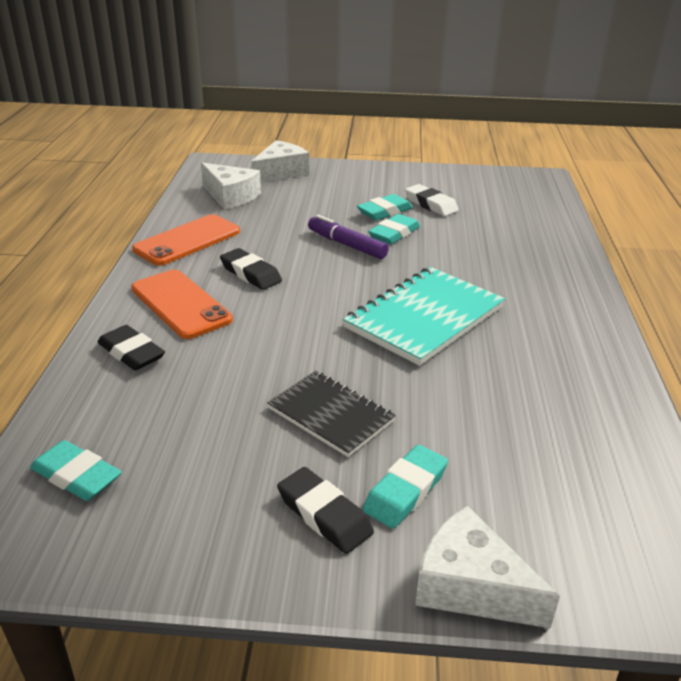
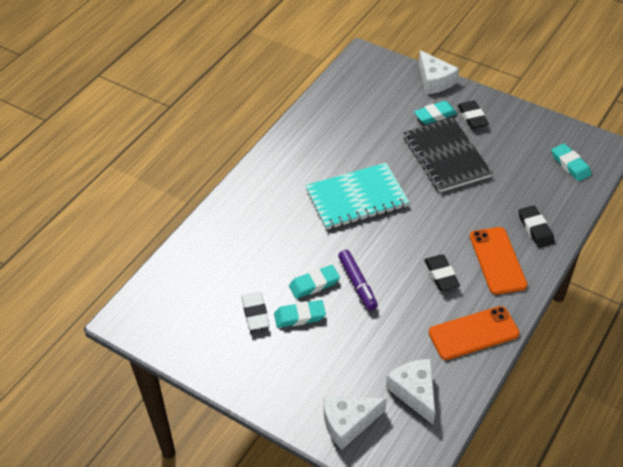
camera: 150 degrees left, 15 degrees up
black notebook [267,371,396,457] -> black notebook [403,118,492,192], size x1.58

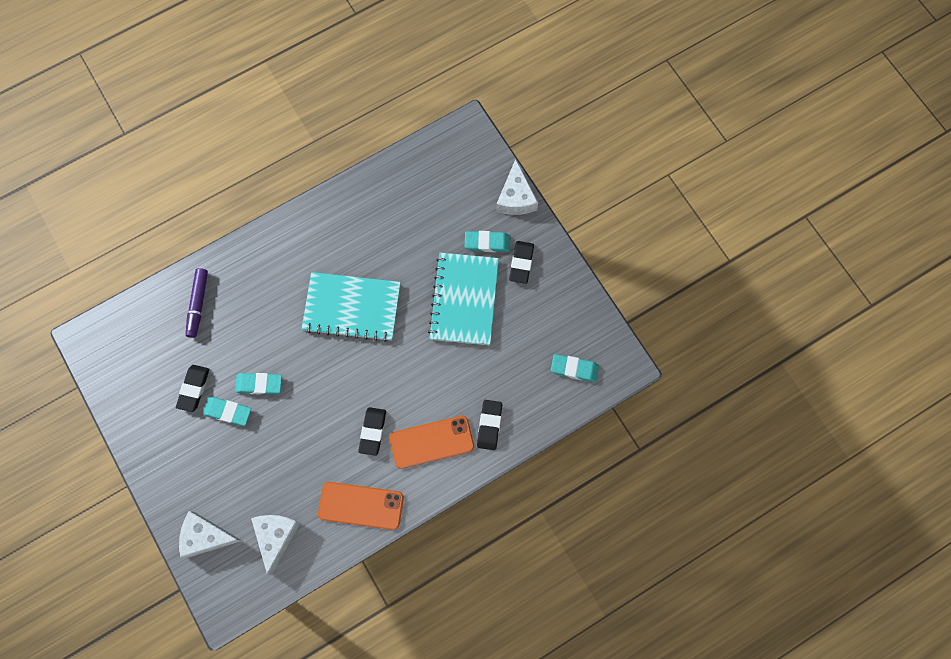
camera: 25 degrees right, 25 degrees up
white eraser [241,291,269,330] -> black eraser [176,365,209,412]
purple marker [338,250,378,310] -> purple marker moved to [185,268,208,338]
black notebook [403,118,492,192] -> turquoise notebook [428,253,499,345]
orange phone [470,227,527,295] -> orange phone turned 60 degrees clockwise [390,416,474,469]
turquoise eraser [552,144,592,181] -> turquoise eraser turned 75 degrees counterclockwise [551,354,599,382]

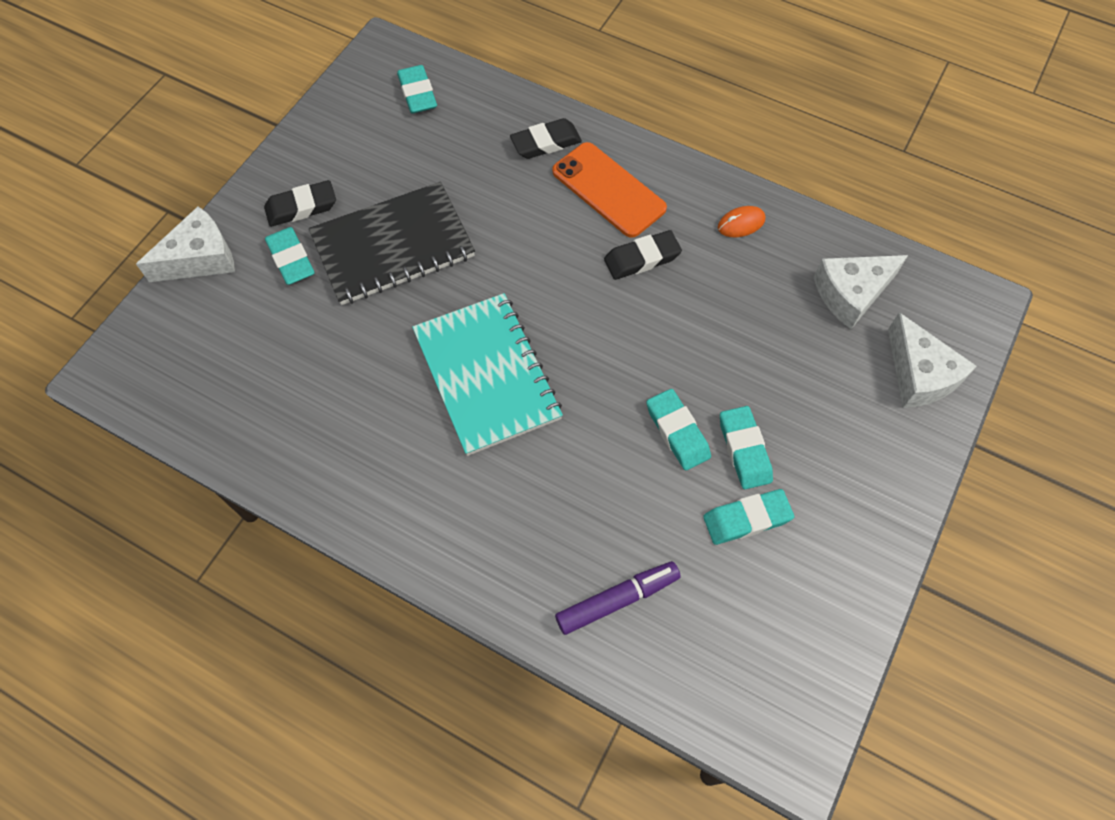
camera: 120 degrees left, 10 degrees down
black eraser [176,365,209,412] -> turquoise eraser [703,489,794,545]
orange phone [318,482,404,530] -> orange mouse [718,206,765,237]
turquoise notebook [428,253,499,345] -> black notebook [309,182,475,305]

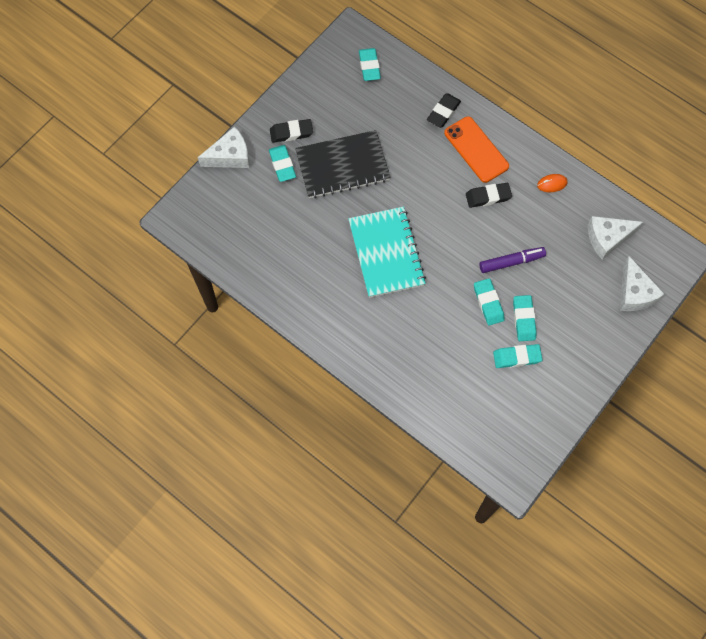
camera: 10 degrees right, 5 degrees up
black eraser [510,118,582,159] -> black eraser turned 45 degrees counterclockwise [427,93,461,128]
purple marker [555,561,681,635] -> purple marker moved to [479,247,546,273]

